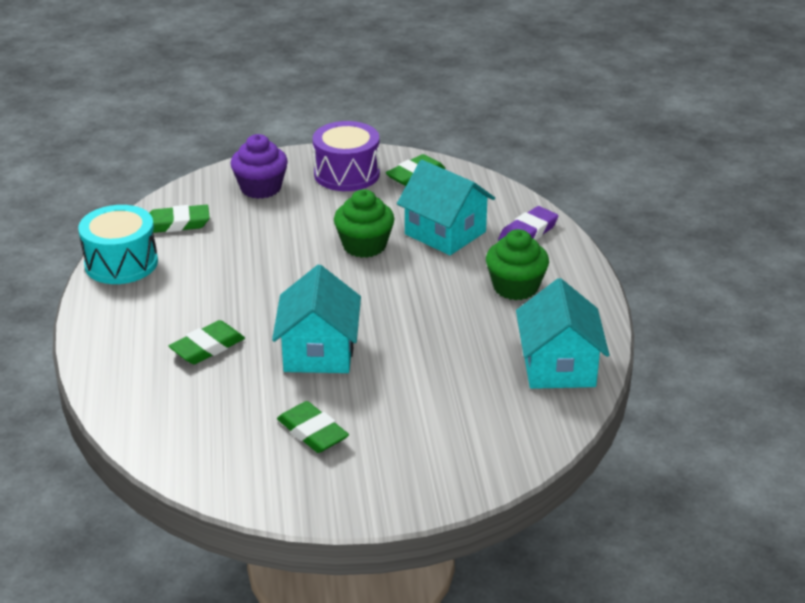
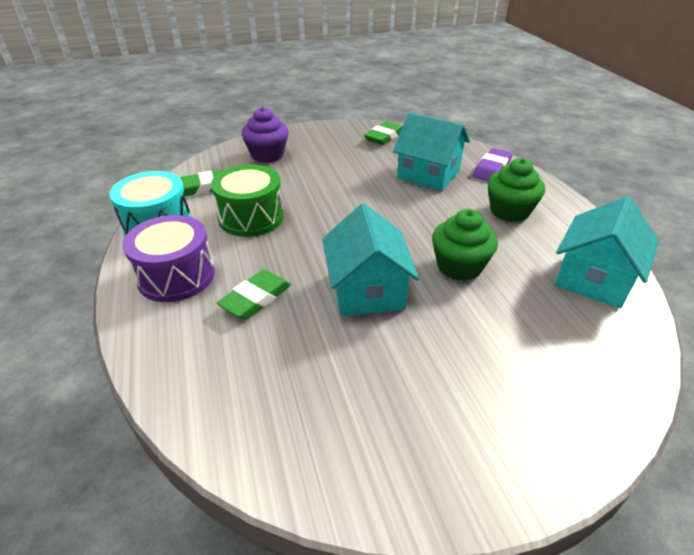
camera: 10 degrees left, 5 degrees up
green eraser [277,401,349,453] -> none
purple drum [313,121,380,191] -> purple drum moved to [122,215,215,302]
green cupcake [334,189,395,258] -> green cupcake moved to [432,209,498,281]
turquoise house [516,278,609,389] -> turquoise house turned 45 degrees clockwise [555,196,659,309]
none -> green drum [211,164,284,237]

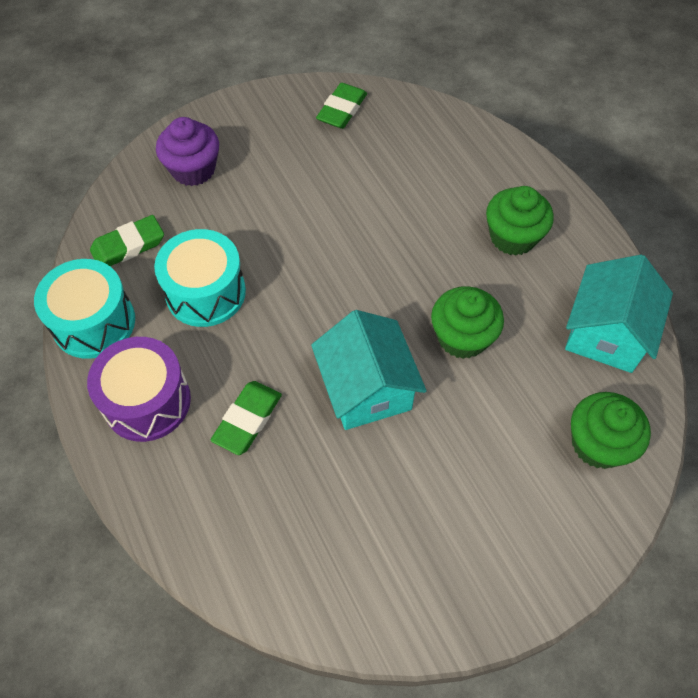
camera: 10 degrees left, 20 degrees up
green drum [211,164,284,237] -> turquoise drum [154,229,246,327]
turquoise house [393,112,470,191] -> none
purple eraser [473,148,512,181] -> none
none -> green cupcake [571,392,651,469]

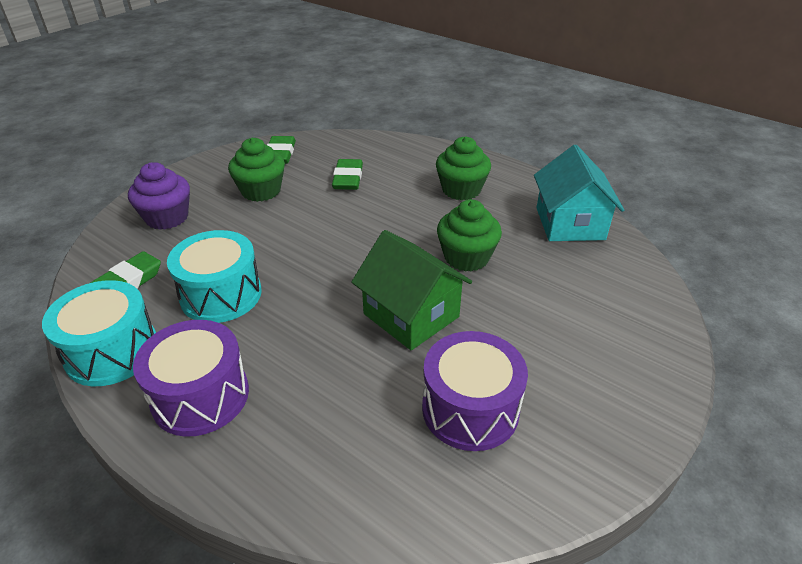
camera: 25 degrees left, 20 degrees down
green eraser [211,381,282,455] -> green eraser moved to [332,159,363,190]
turquoise house [311,310,427,430] -> green house [351,230,472,350]
green cupcake [571,392,651,469] -> green cupcake moved to [228,138,285,202]
none -> purple drum [422,331,528,451]

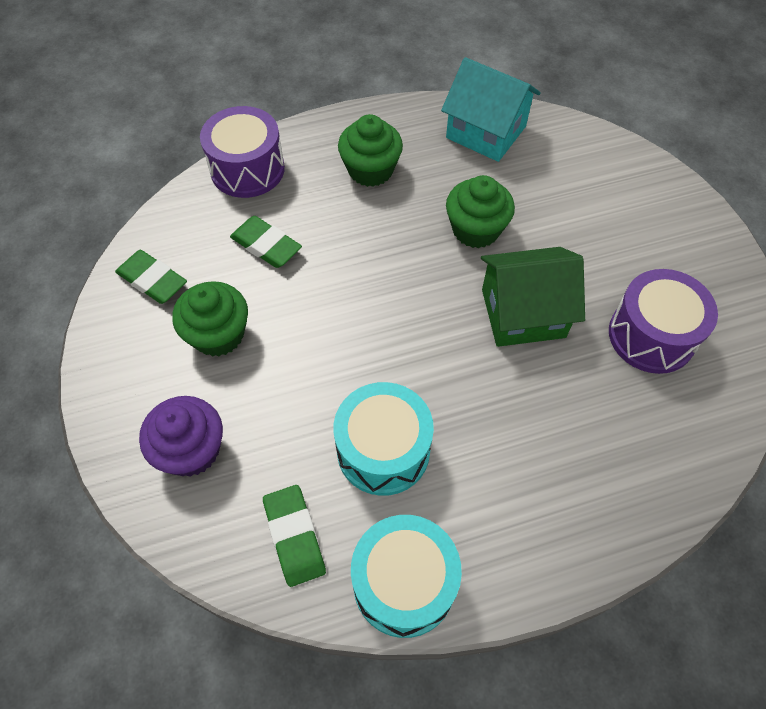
camera: 55 degrees left, 20 degrees up
purple drum [133,320,249,437] -> purple drum moved to [200,106,285,198]

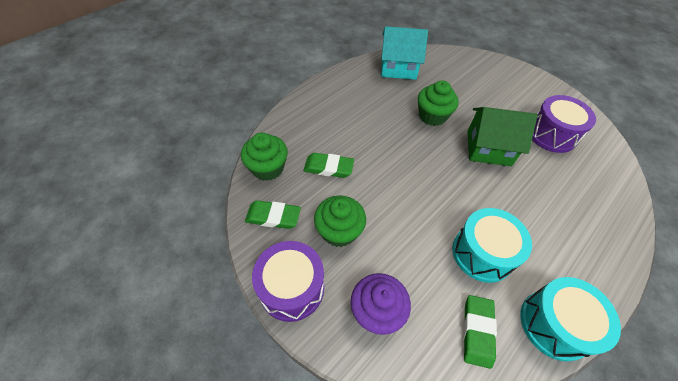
camera: 30 degrees left, 5 degrees down
purple drum [200,106,285,198] -> purple drum moved to [252,241,324,322]
green eraser [263,485,326,587] -> green eraser turned 60 degrees clockwise [463,295,497,369]
green cupcake [338,114,403,187] -> green cupcake moved to [241,133,288,181]
green house [481,247,585,347] -> green house turned 45 degrees clockwise [467,107,537,166]

